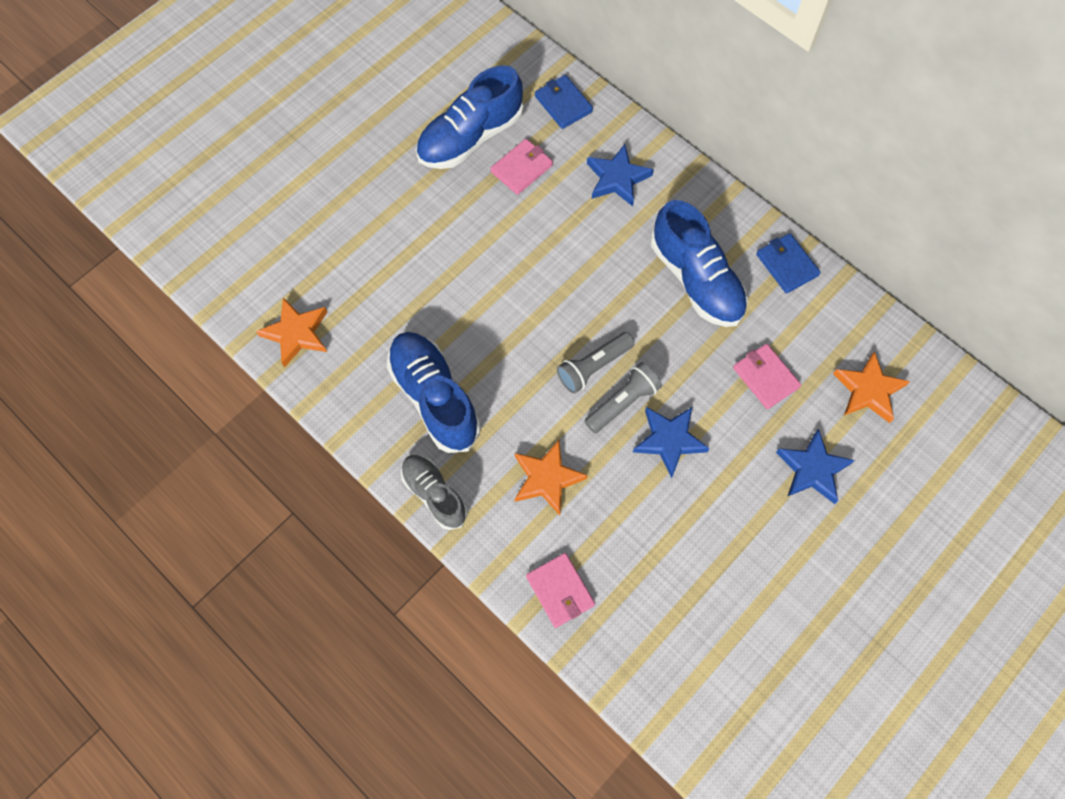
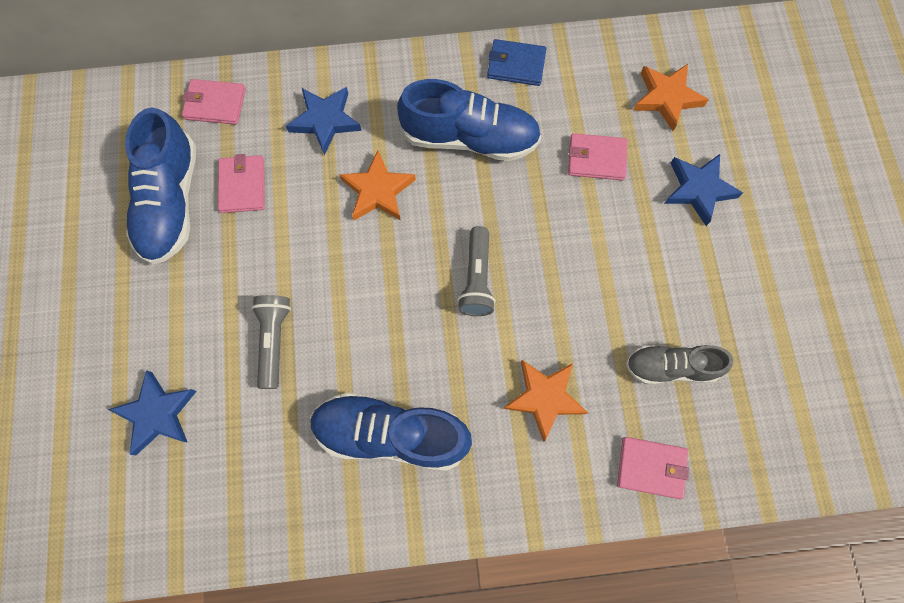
camera: 50 degrees left, 5 degrees up
orange star [256,298,327,368] -> orange star moved to [339,151,416,221]
grey shoe [401,455,467,530] -> grey shoe moved to [626,345,733,385]
blue wallet [535,75,593,129] -> pink wallet [182,79,246,125]
grey flashlight [584,362,662,433] -> grey flashlight moved to [251,295,291,389]
blue star [633,407,710,478] -> blue star moved to [108,370,197,455]

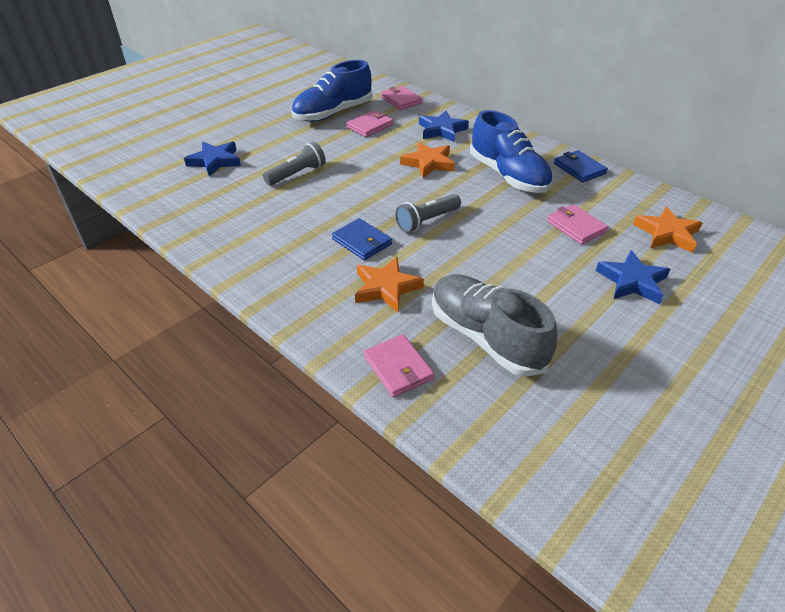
camera: 50 degrees right, 30 degrees down
blue shoe [310,392,472,471] -> none
grey shoe [626,345,733,385] -> grey shoe [432,274,557,377], size x1.60
none -> blue wallet [332,218,392,260]

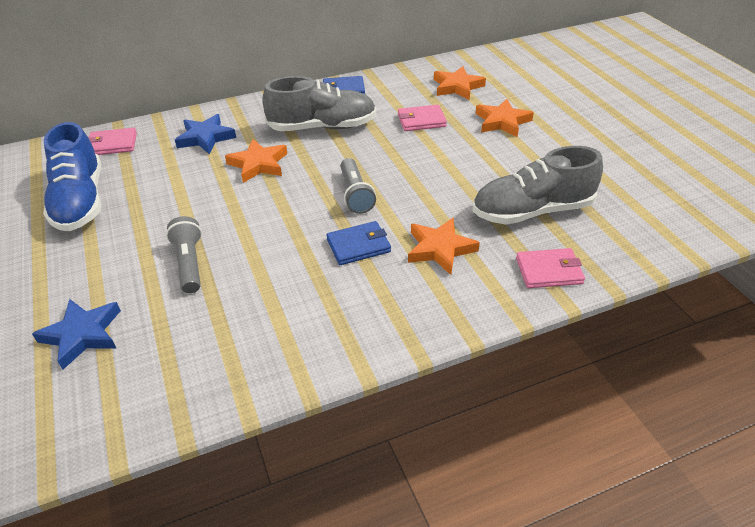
camera: 65 degrees left, 0 degrees up
pink wallet [347,110,393,137] -> none
blue shoe [470,110,553,193] -> grey shoe [262,76,376,131]
blue star [596,250,670,304] -> orange star [475,99,534,137]

